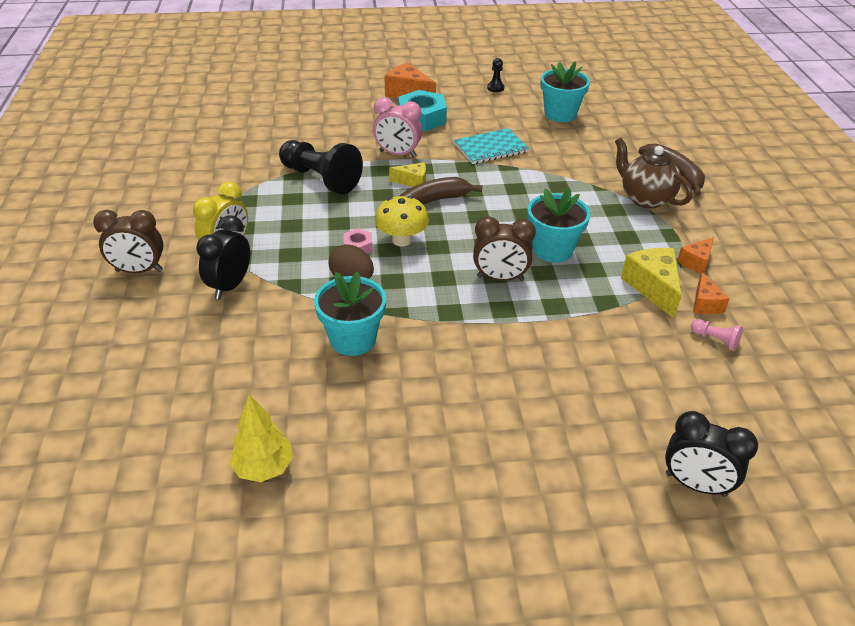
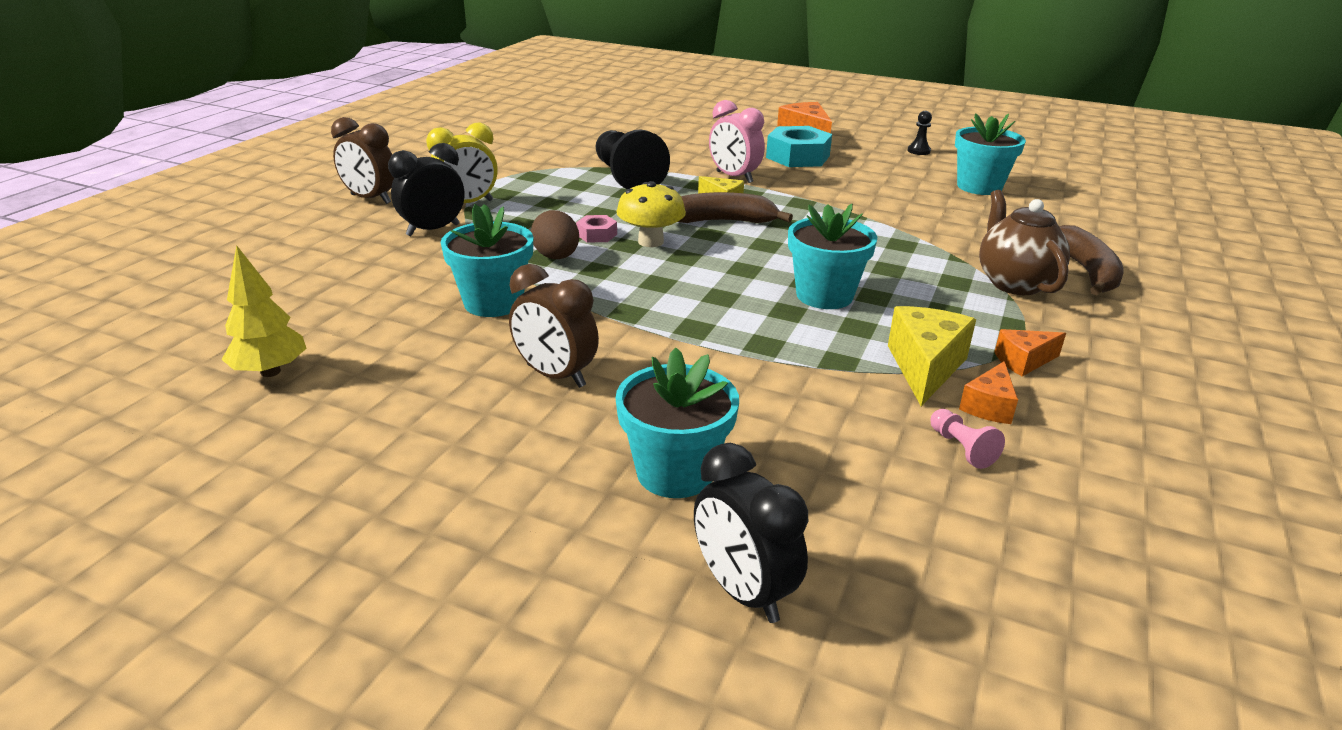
camera: 30 degrees right, 10 degrees down
turquoise notebook [454,128,529,164] -> none
brown clock [473,216,536,281] -> brown clock moved to [509,264,599,388]
none -> turquoise flower pot [615,348,739,498]

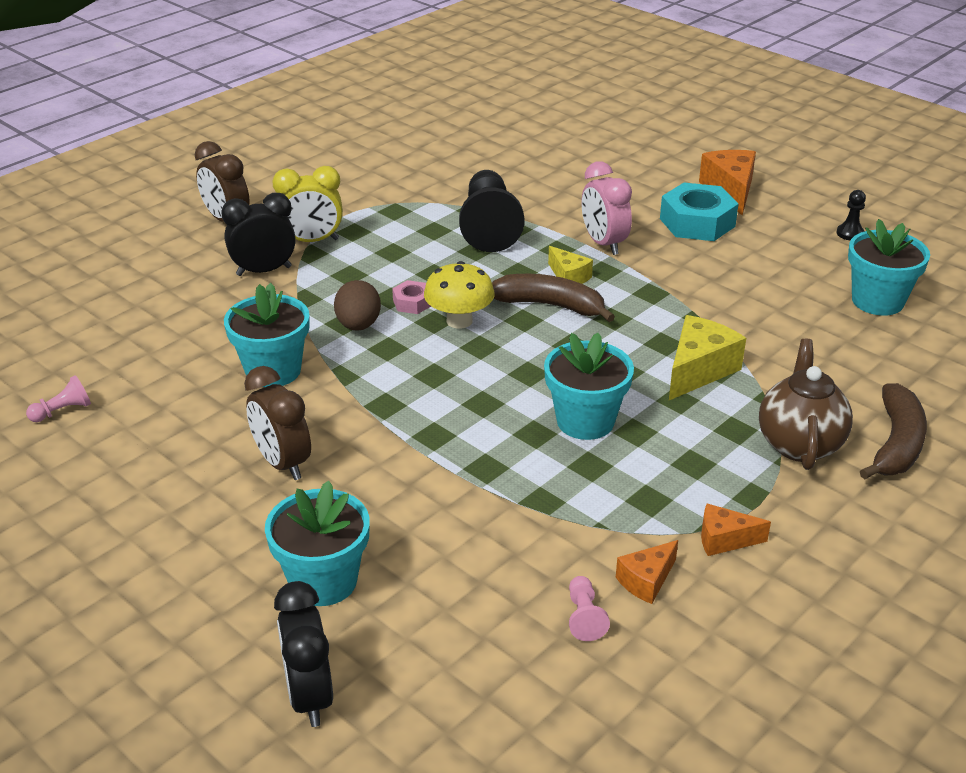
camera: 20 degrees right, 5 degrees up
yellow tree [221,245,307,377] -> pink pawn [26,375,91,422]
yellow cheese [888,306,976,406] -> yellow cheese moved to [669,315,746,400]

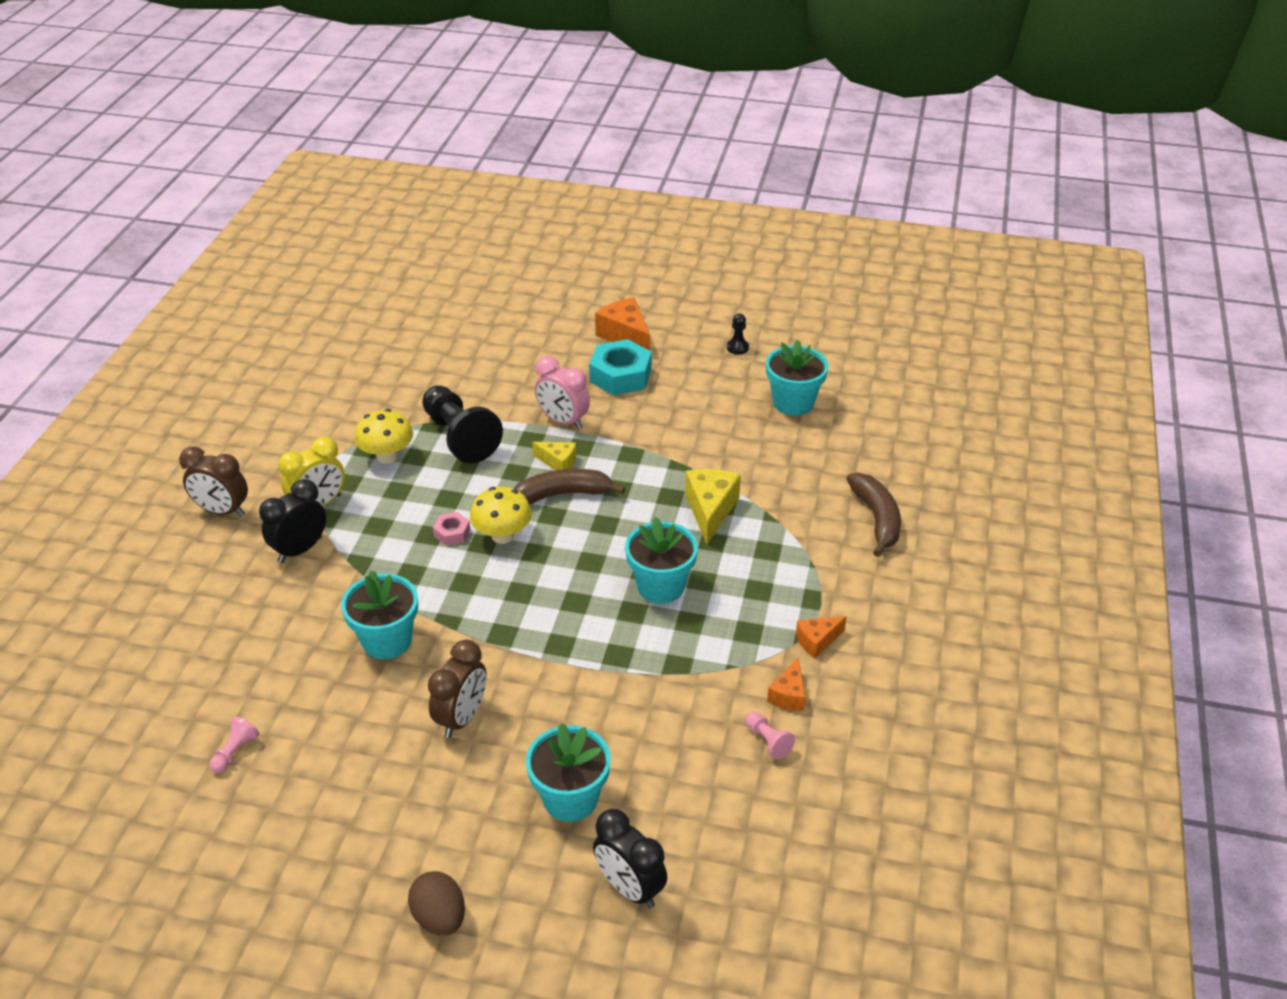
camera: 30 degrees left, 5 degrees up
brown clock [244,366,311,480] -> brown clock turned 90 degrees counterclockwise [428,640,487,738]
brown egg [334,280,381,331] -> brown egg moved to [408,871,465,935]
brown teapot [759,339,853,470] -> none
none -> yellow mushroom [355,409,413,464]

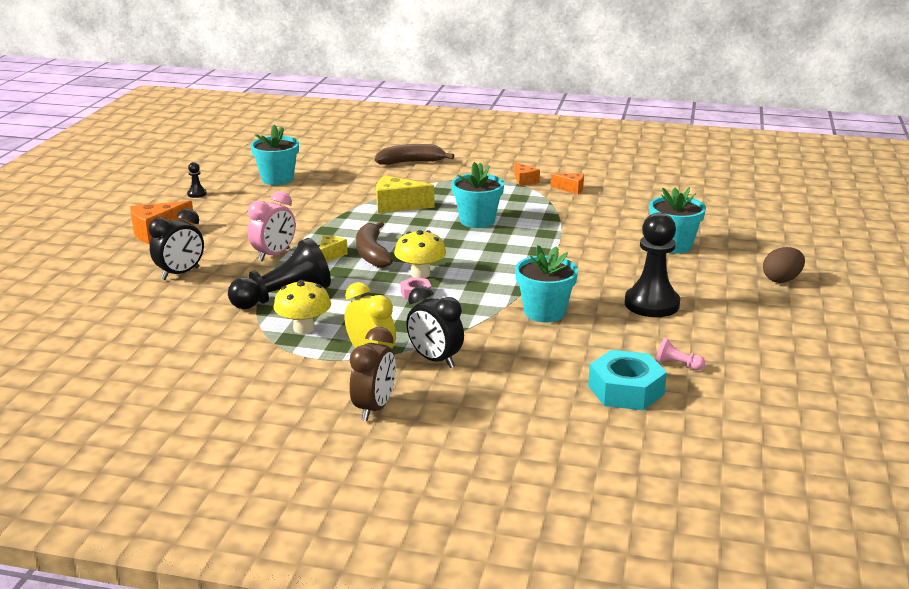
camera: 90 degrees left, 15 degrees down
brown clock [428,640,487,738] -> none
turquoise nut [589,339,652,395] -> turquoise nut moved to [588,350,667,410]
black clock [593,809,667,908] -> black clock moved to [149,208,204,280]
pink pawn [746,712,795,759] -> none
none -> black pawn [625,212,680,317]

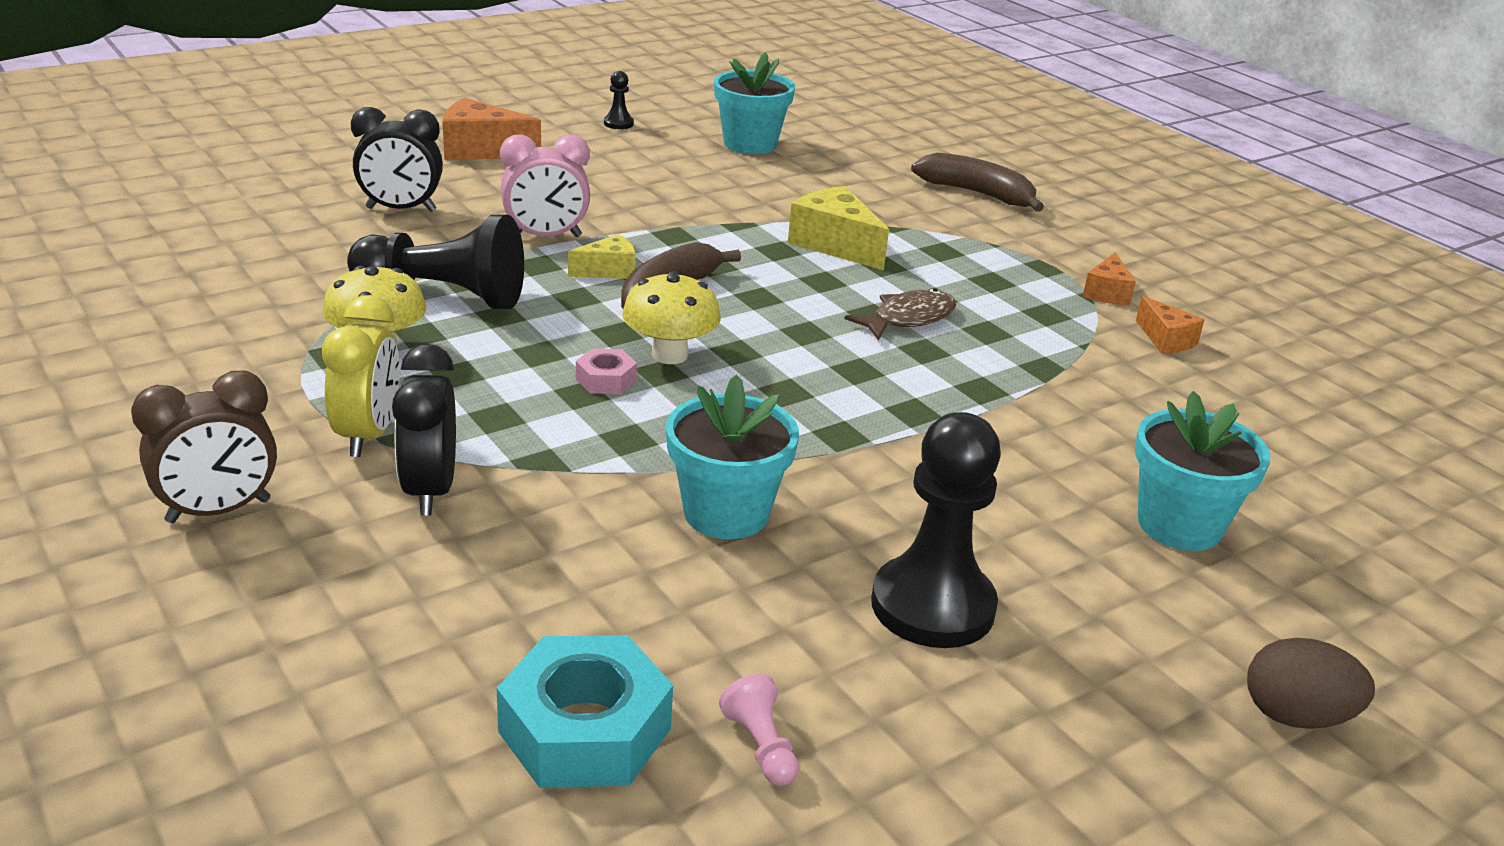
camera: 40 degrees right, 5 degrees up
turquoise flower pot [451,162,504,228] -> brown fish [845,289,956,341]

